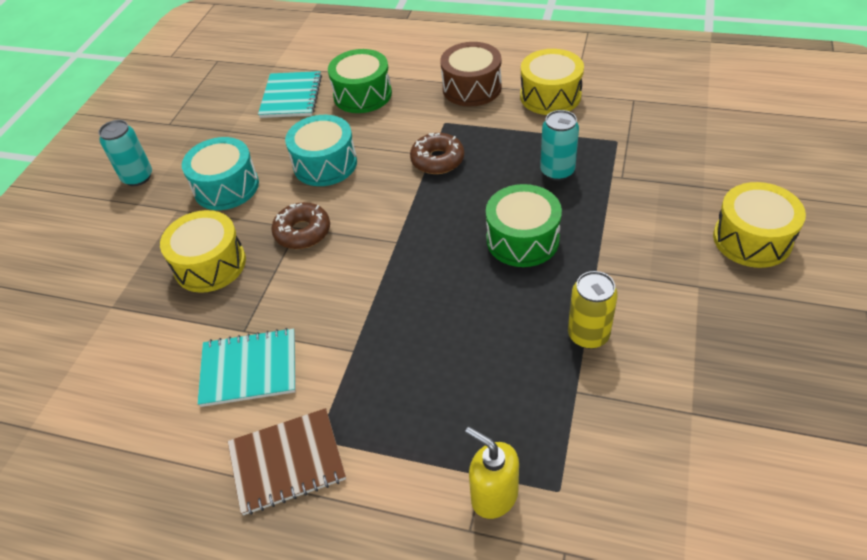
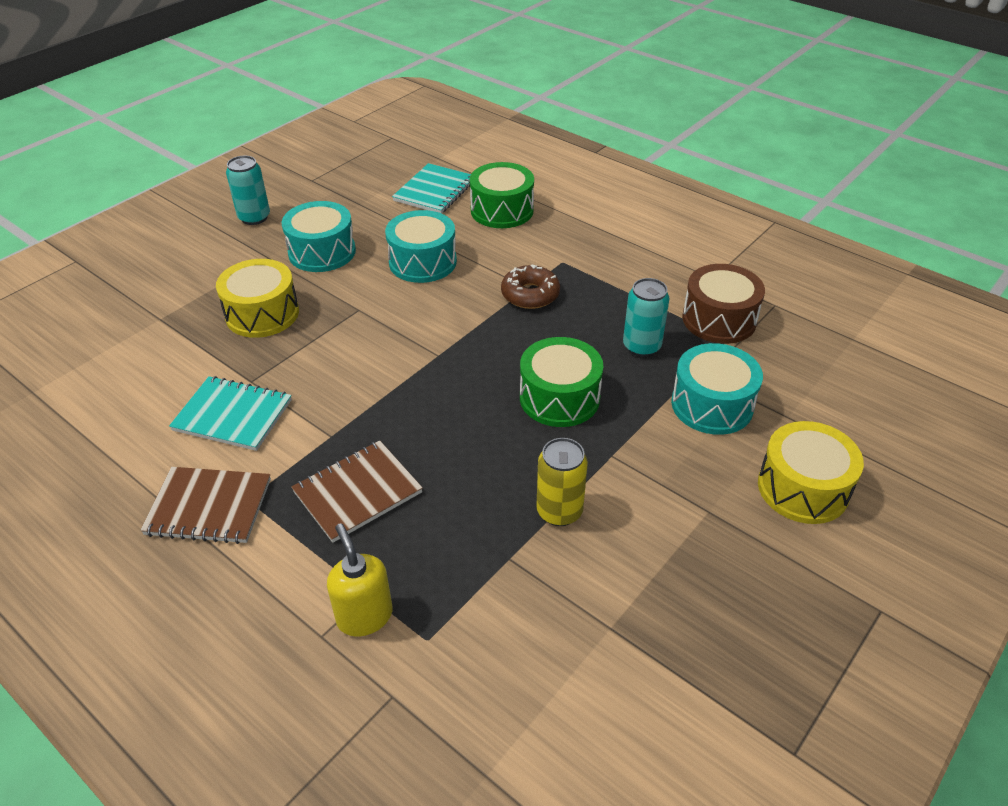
camera: 20 degrees right, 5 degrees down
brown donut [271,202,330,249] -> none
brown drum [440,42,502,107] -> brown drum moved to [682,264,765,344]
yellow drum [520,49,584,115] -> none
none -> brown notebook [291,440,423,543]
none -> turquoise drum [671,343,763,435]

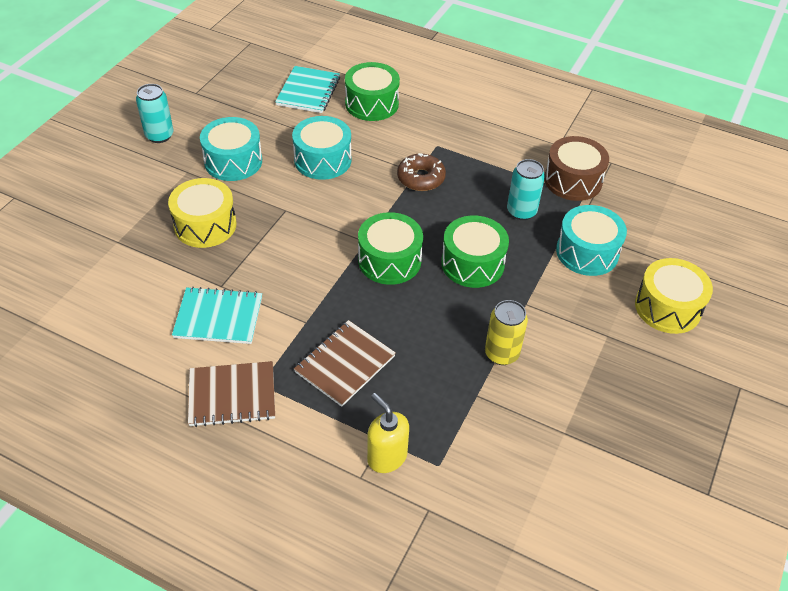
camera: 15 degrees left, 5 degrees up
none -> green drum [358,212,423,285]

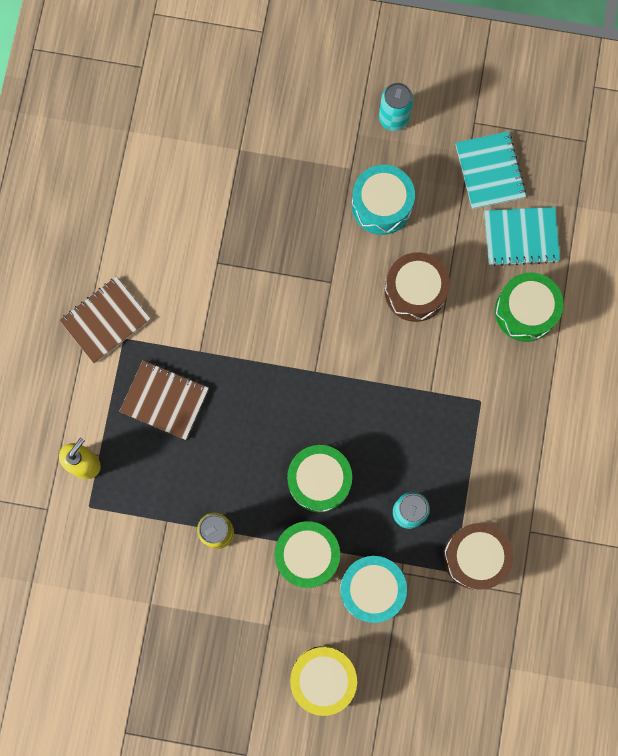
camera: 75 degrees right, 30 degrees up
yellow drum [168,178,237,248] -> none
turquoise notebook [172,286,262,344] -> turquoise notebook moved to [456,131,526,209]
brown notebook [188,361,275,427] -> brown notebook turned 75 degrees clockwise [59,276,151,364]
turquoise drum [292,116,352,180] -> brown drum [385,252,450,322]
green drum [358,212,423,285] -> green drum moved to [275,521,340,588]
brown donut [397,153,446,191] -> none

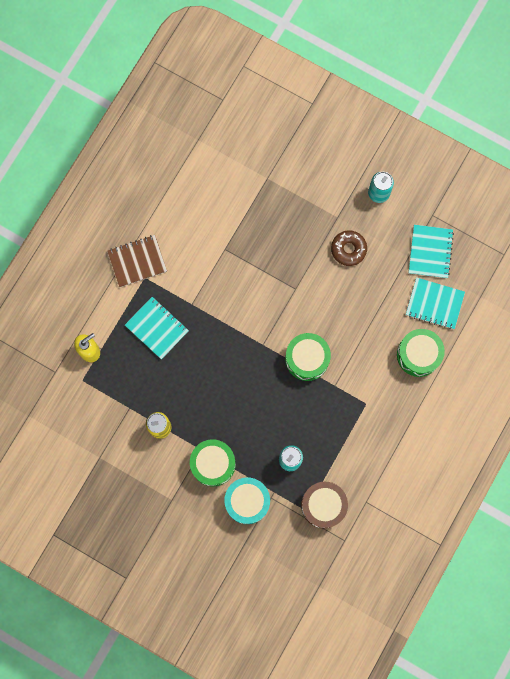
camera: 20 degrees right, 0 degrees up
brown notebook [119,360,209,440] -> turquoise notebook [125,297,189,359]
green drum [287,445,352,512] -> green drum moved to [285,333,331,381]
yellow drum [290,646,357,716] -> none
turquoise drum [352,165,415,235] -> brown donut [331,230,367,266]
brown drum [385,252,450,322] -> none

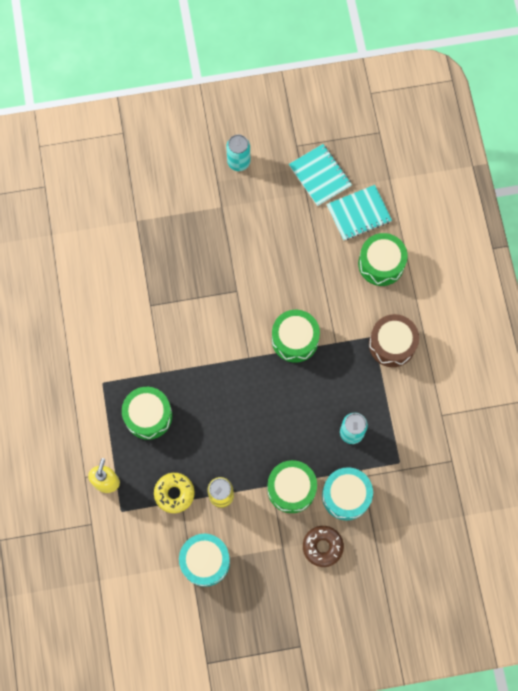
camera: 40 degrees left, 5 degrees down
brown notebook [107,235,167,287] -> none
turquoise notebook [125,297,189,359] -> green drum [122,387,172,440]
brown drum [301,482,348,528] -> brown drum moved to [369,314,419,367]
brown donut [331,230,367,266] -> brown donut moved to [303,526,344,567]
none -> yellow donut [154,473,195,513]
none -> turquoise drum [179,534,230,587]

